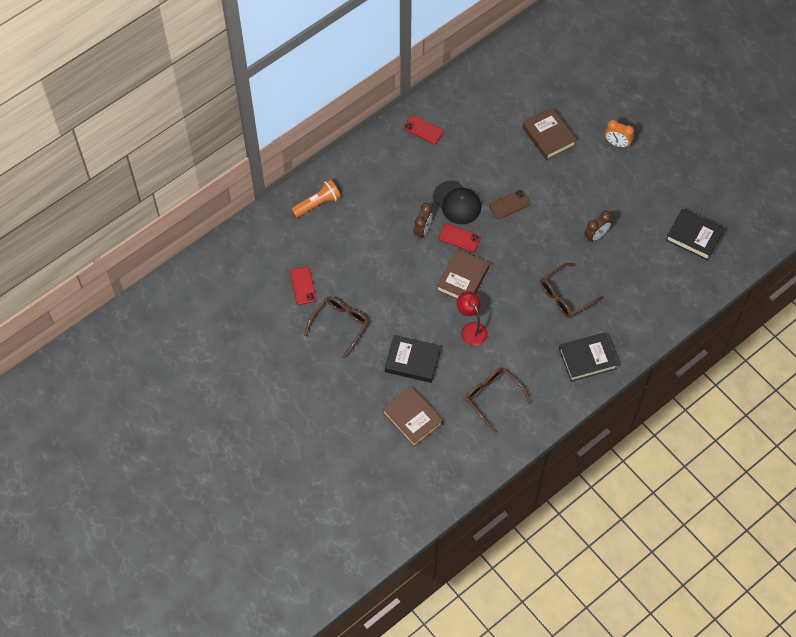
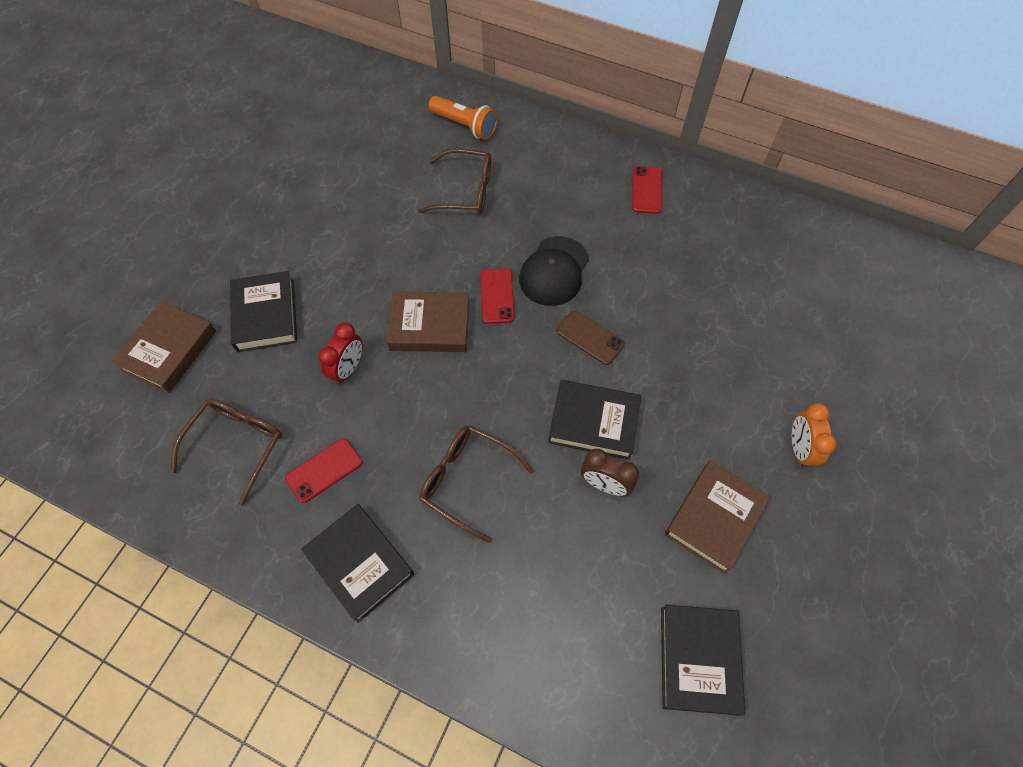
camera: 65 degrees right, 0 degrees up
red phone [290,267,316,305] -> red phone moved to [285,438,362,503]
brown glasses [304,296,369,359] -> brown glasses moved to [418,148,491,214]
brown clock [414,203,433,240] -> none
red lamp [456,291,487,346] -> red clock [318,322,363,385]
brown book [522,108,577,160] -> brown book moved to [665,461,771,574]
none -> black book [548,380,641,460]

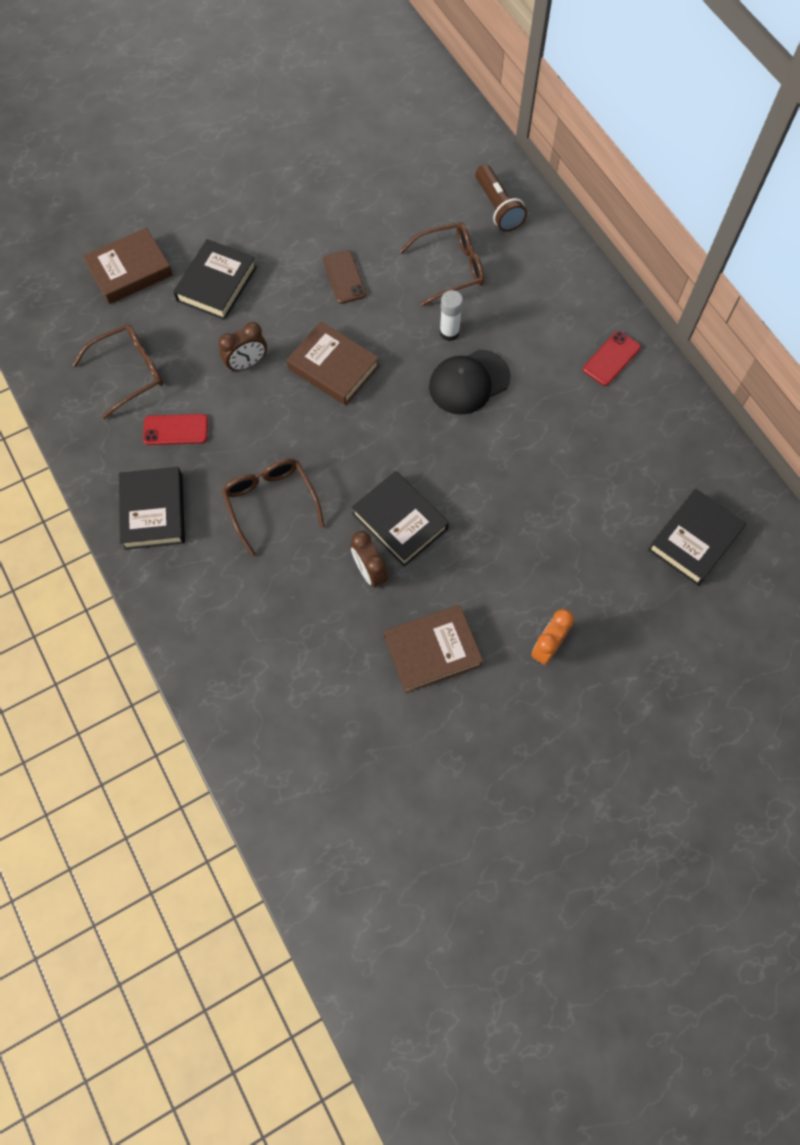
camera: 35 degrees right, 5 degrees up
red clock [318,322,363,385] -> brown clock [219,322,267,372]
brown glasses [418,148,491,214] -> brown glasses turned 60 degrees counterclockwise [400,222,484,306]
orange flashlight [429,96,498,140] -> brown flashlight [475,165,527,232]
red phone [481,268,514,324] -> none
brown phone [556,310,625,365] -> brown phone moved to [323,250,366,304]
black book [661,605,745,715] -> black book moved to [648,489,746,586]
none -> white glue stick [439,290,463,341]

